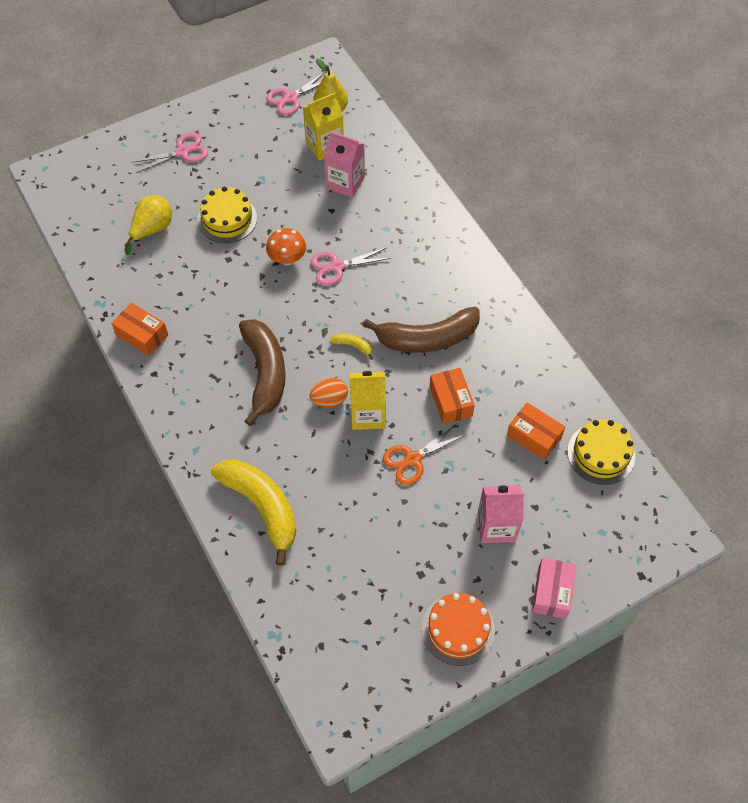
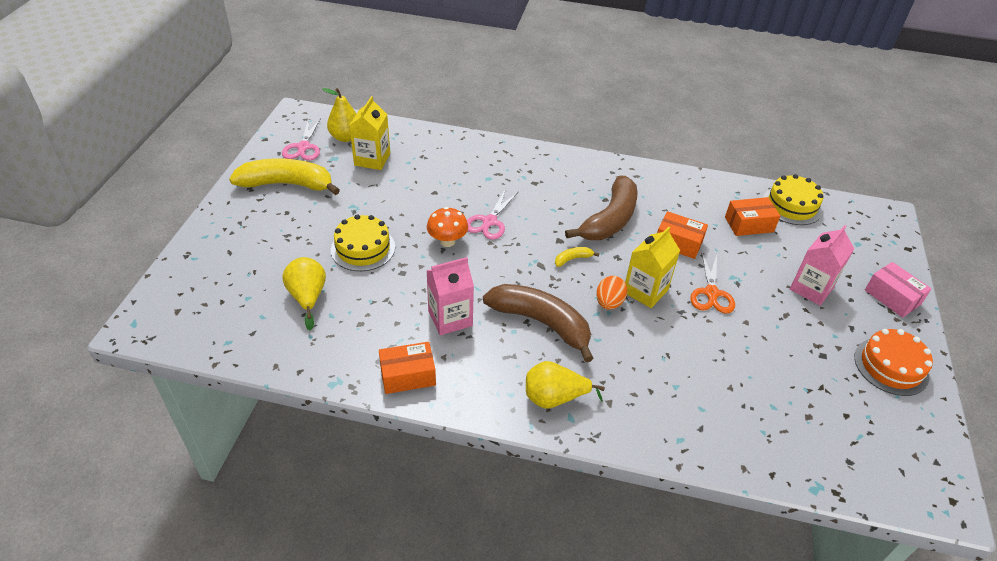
camera: 50 degrees left, 15 degrees down
pink scissors [132,133,208,173] -> none
yellow banana [211,459,296,566] -> yellow banana moved to [229,158,340,195]
pink carton [324,131,365,198] -> pink carton moved to [427,257,474,335]
none -> yellow pear [526,361,605,409]

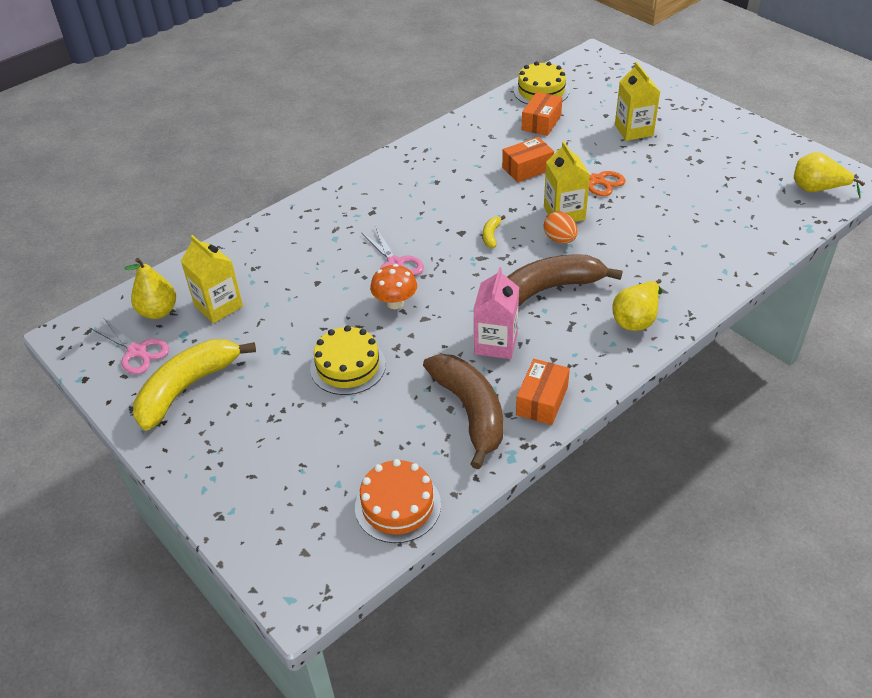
camera: 50 degrees left, 0 degrees up
yellow pear [282,257,326,330] -> yellow pear moved to [794,152,865,198]
brown banana [565,176,638,240] -> brown banana moved to [423,354,503,469]
pink carton [790,225,854,305] -> yellow carton [615,62,660,141]
orange cake [854,329,933,396] -> orange cake moved to [355,459,441,543]
pink box [865,262,931,318] -> none

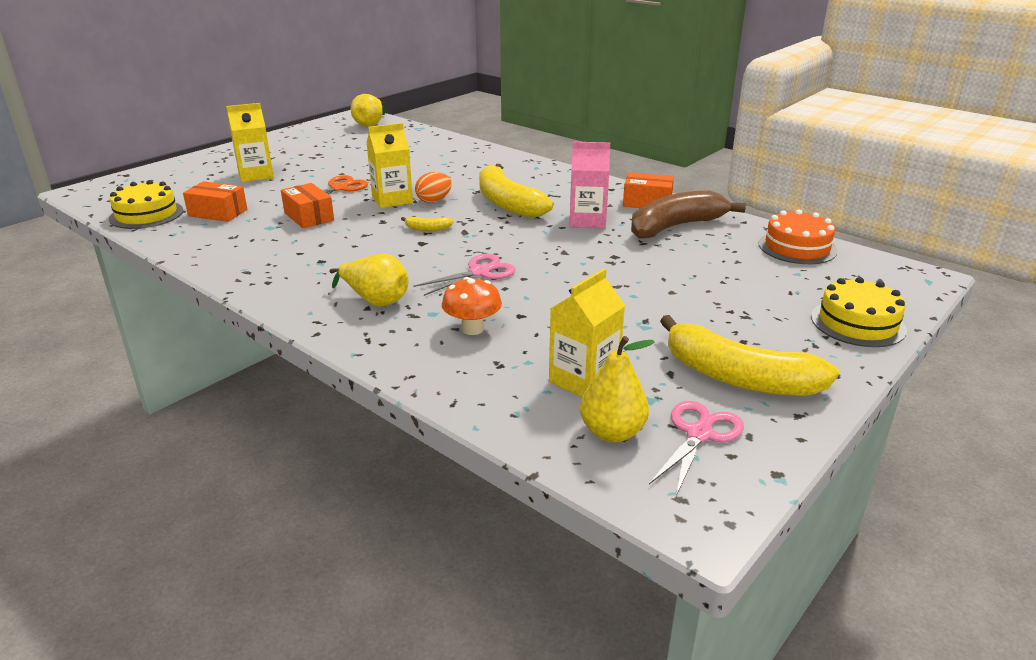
camera: 100 degrees left, 15 degrees down
yellow cake [310,325,386,395] -> yellow cake moved to [811,277,907,347]
orange mushroom [370,264,417,309] -> orange mushroom moved to [442,277,502,335]
brown banana [507,254,623,306] -> yellow banana [479,164,553,218]
yellow pear [612,279,662,331] -> yellow pear moved to [329,254,408,307]

